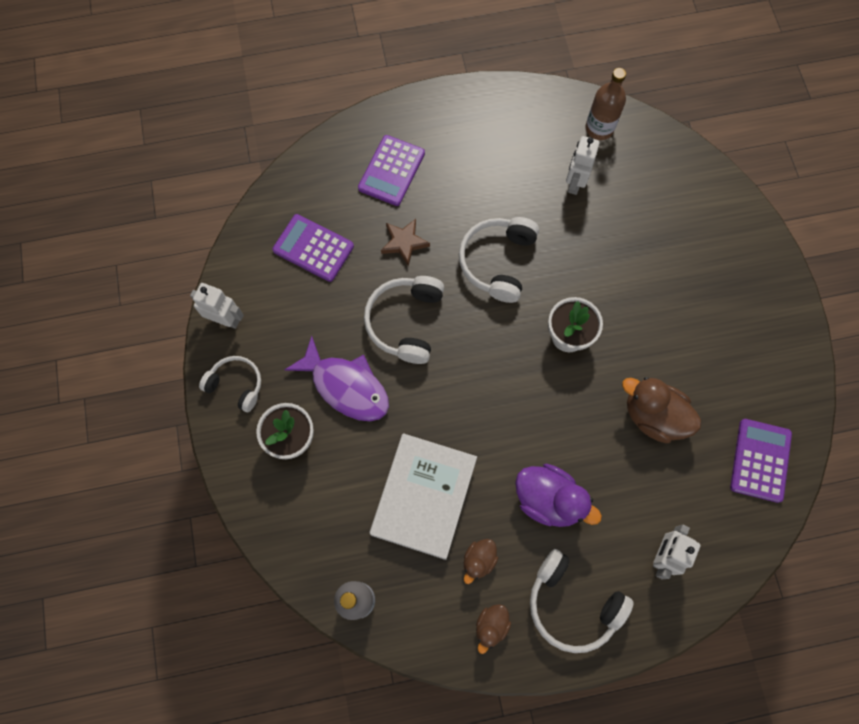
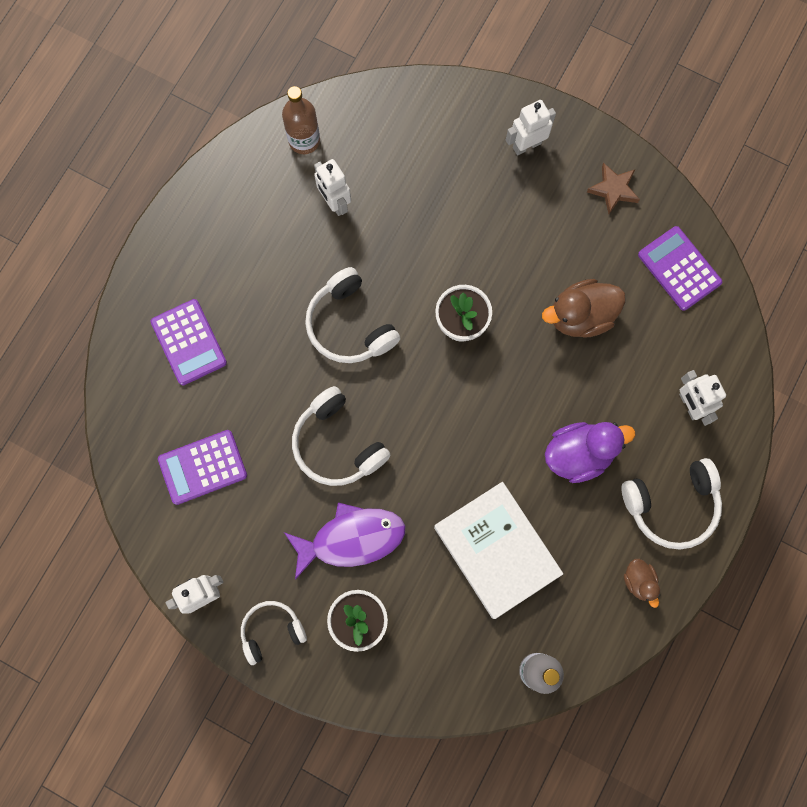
camera: 50 degrees left, 5 degrees up
brown star [381,219,430,266] -> brown star moved to [587,163,640,214]
brown duck [464,539,498,584] -> none
none -> white robot [506,100,556,155]

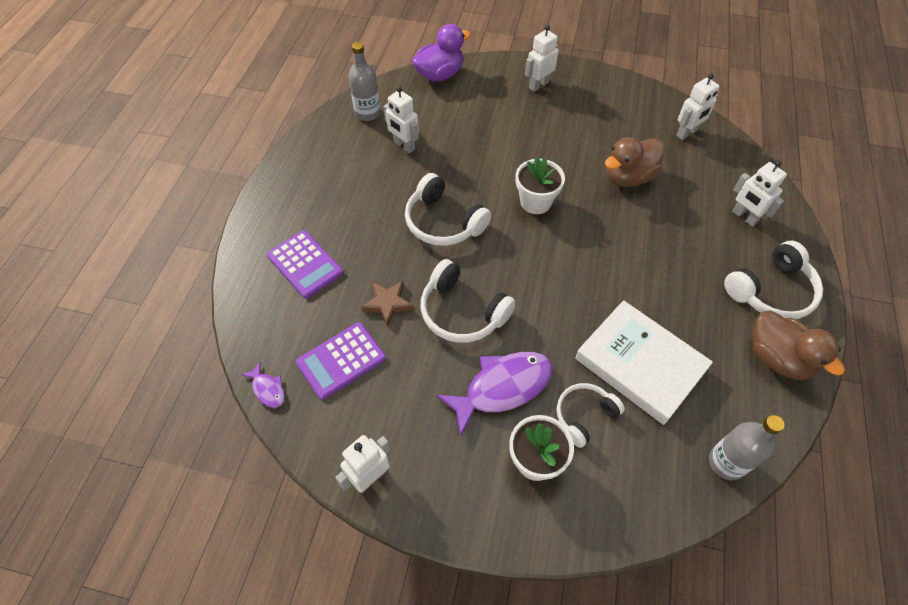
camera: 15 degrees left, 20 degrees down
white headphones [241,601,307,665] -> white headphones moved to [556,383,625,448]
brown bottle [282,86,320,154] -> grey bottle [349,42,381,121]
purple duck [545,422,635,483] -> purple duck moved to [412,24,471,82]
brown star [587,163,640,214] -> brown star moved to [361,281,413,327]
brown duck [624,559,660,608] -> brown duck [753,310,845,380], size x1.83
purple calculator [638,226,722,311] -> white robot [676,73,719,140]
none -> purple fish [241,362,285,408]

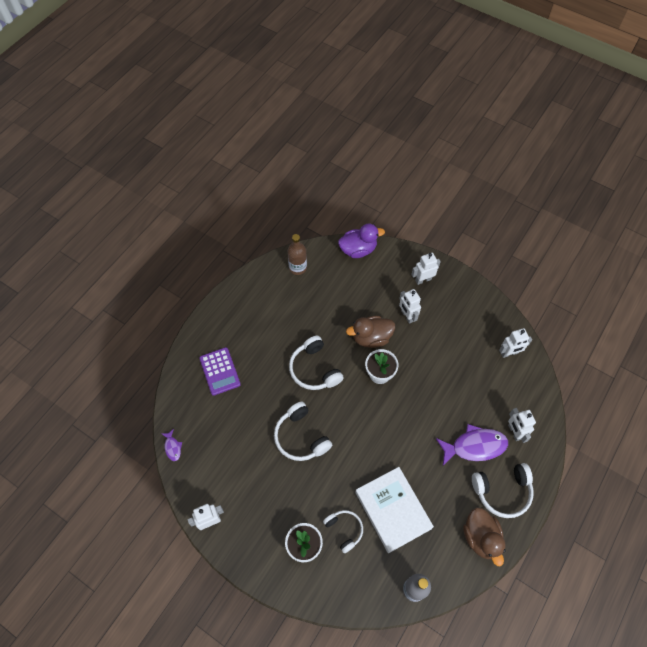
camera: 20 degrees right, 5 degrees up
purple calculator [296,322,386,400] -> none
grey bottle [349,42,381,121] -> brown bottle [288,234,307,275]
brown star [361,281,413,327] -> none
white robot [383,86,419,153] -> white robot moved to [399,289,421,324]
purple fish [436,352,553,437] -> purple fish moved to [436,424,508,466]
white headphones [556,383,625,448] -> white headphones turned 75 degrees clockwise [323,510,363,553]
brown duck [605,137,664,187] -> brown duck moved to [346,316,395,348]

